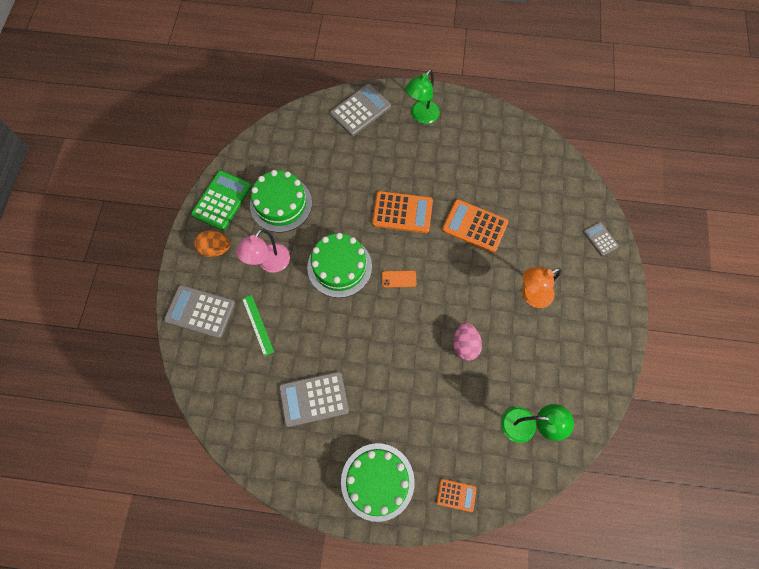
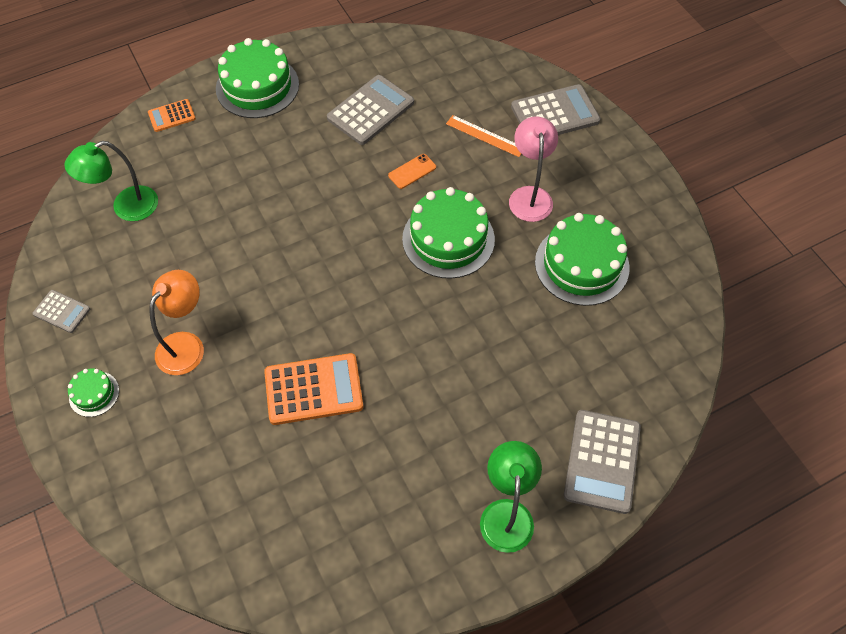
camera: 145 degrees right, 10 degrees down
green calculator [191,171,252,231] -> none
orange egg [194,230,230,257] -> none
green ruler [242,295,274,356] -> orange ruler [446,115,521,157]
orange calculator [372,191,433,233] -> none
orange phone [382,270,417,288] -> orange phone moved to [388,154,436,189]
pink egg [453,323,482,361] -> none
grey calculator [583,222,619,256] -> grey calculator moved to [33,290,90,333]
none -> green cake [68,369,119,417]

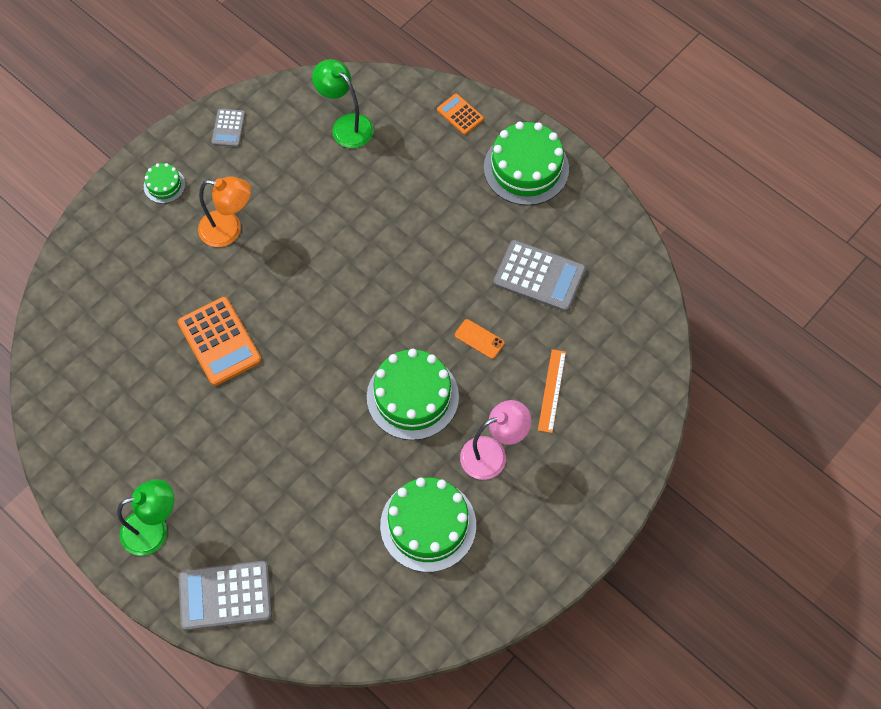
camera: 70 degrees right, 5 degrees up
grey calculator [511,84,600,135] -> none

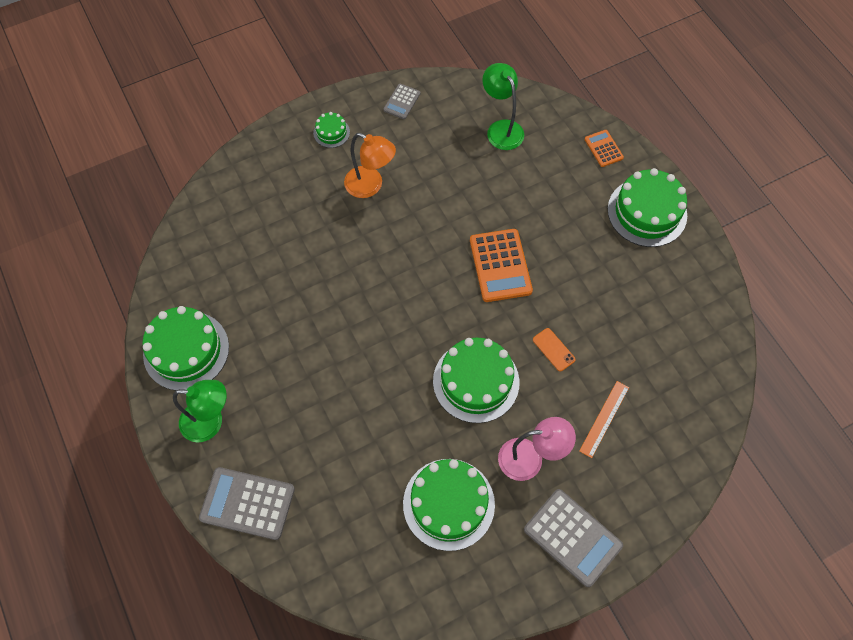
camera: 20 degrees right, 0 degrees up
orange calculator [178,297,262,386] -> orange calculator moved to [470,229,533,302]
grey calculator [493,240,586,312] -> grey calculator moved to [524,489,623,587]
none -> green cake [142,306,229,391]

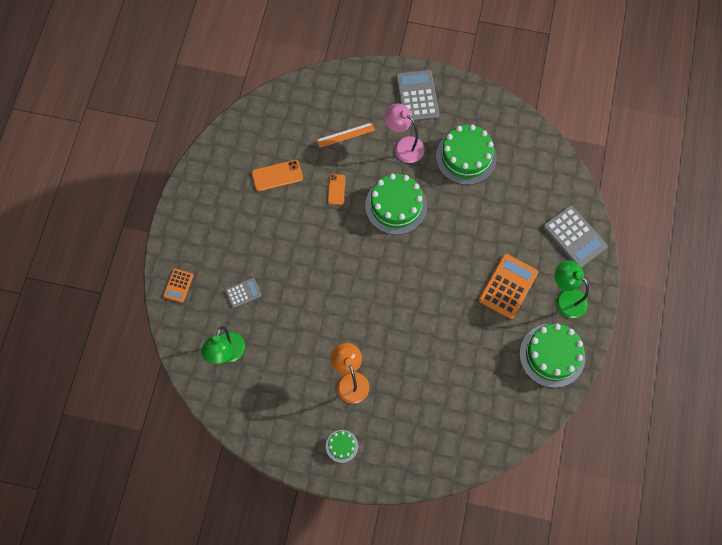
camera: 140 degrees left, 5 degrees up
grey calculator [383,84,420,119] -> grey calculator moved to [225,278,262,308]
orange calculator [470,229,533,302] -> orange calculator moved to [479,254,538,319]
green cake [608,168,687,247] -> none
none -> orange phone [252,160,303,192]

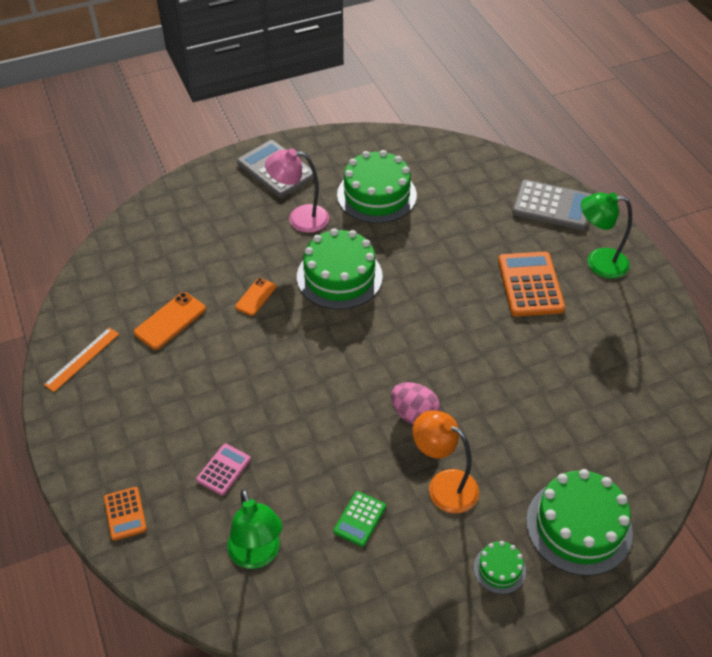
camera: 35 degrees left, 20 degrees down
grey calculator [225,278,262,308] -> pink calculator [196,443,251,495]
orange ruler [317,123,375,148] -> orange ruler moved to [44,328,119,392]
orange phone [328,174,346,205] -> orange phone turned 60 degrees clockwise [235,278,276,316]
green cake [520,323,585,388] -> green cake moved to [526,469,633,576]
none -> green calculator [333,491,386,547]
none -> pink egg [391,382,440,425]

